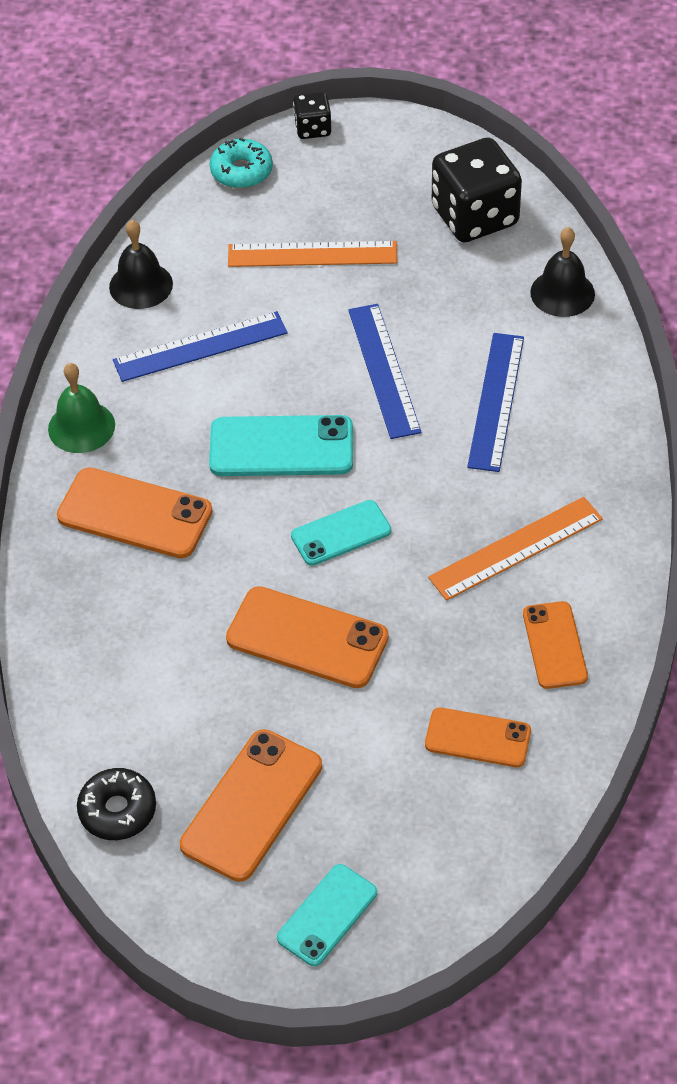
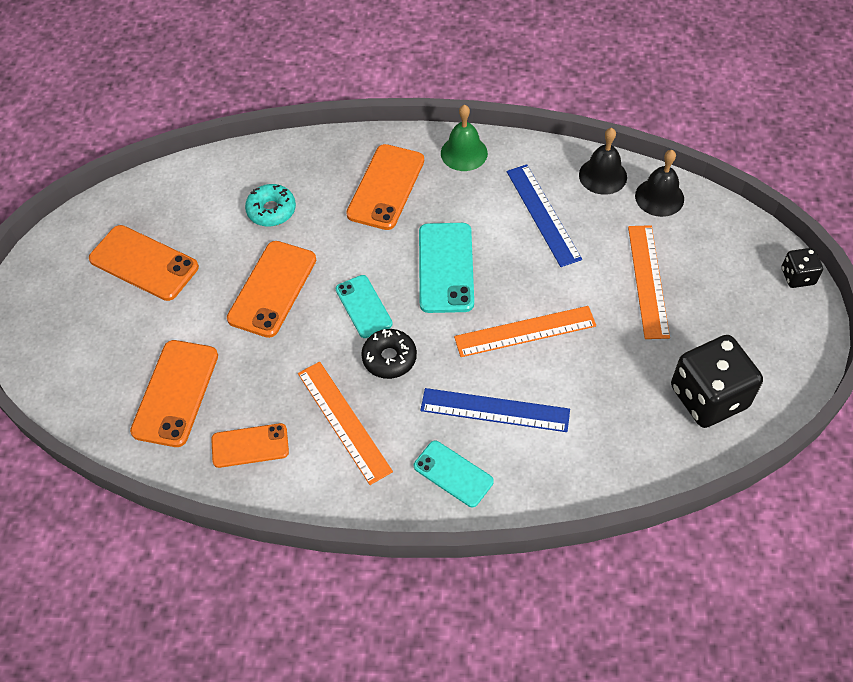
camera: 90 degrees right, 5 degrees up
black donut [77,768,156,840] -> black donut moved to [361,329,417,379]
turquoise donut [210,138,273,189] -> turquoise donut moved to [245,184,296,227]
turquoise phone [277,864,377,966] -> turquoise phone moved to [414,441,494,507]
blue ruler [348,304,422,439] -> orange ruler [454,306,596,357]
orange phone [425,707,531,767] -> orange phone [130,340,218,447], size x1.56
black bell [530,227,595,317] -> black bell moved to [635,150,684,217]

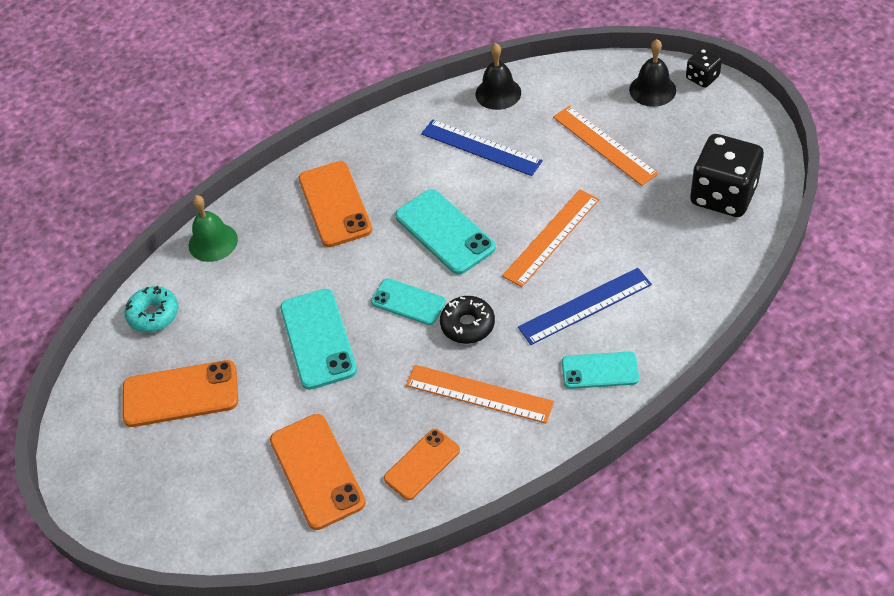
camera: 35 degrees left, 5 degrees down
orange phone [227,241,316,338] -> turquoise phone [280,289,357,390]
turquoise donut [245,184,296,227] -> turquoise donut moved to [125,286,178,333]
green bell [441,105,488,171] -> green bell moved to [189,195,238,262]
black bell [635,150,684,217] -> black bell moved to [629,39,676,107]

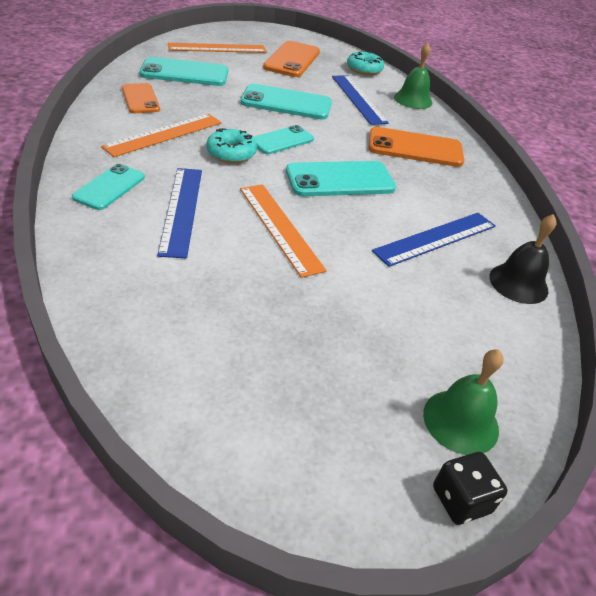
camera: 105 degrees right, 10 degrees down
orange phone [270,414,366,530] -> turquoise phone [139,57,228,86]
black donut [440,296,495,344] -> turquoise donut [206,128,257,163]
orange ruler [553,106,659,186] -> orange ruler moved to [168,43,267,53]
black bell [629,39,676,107] -> green bell [423,349,504,455]
black dice [690,134,764,217] -> none
none -> blue ruler [332,75,389,125]

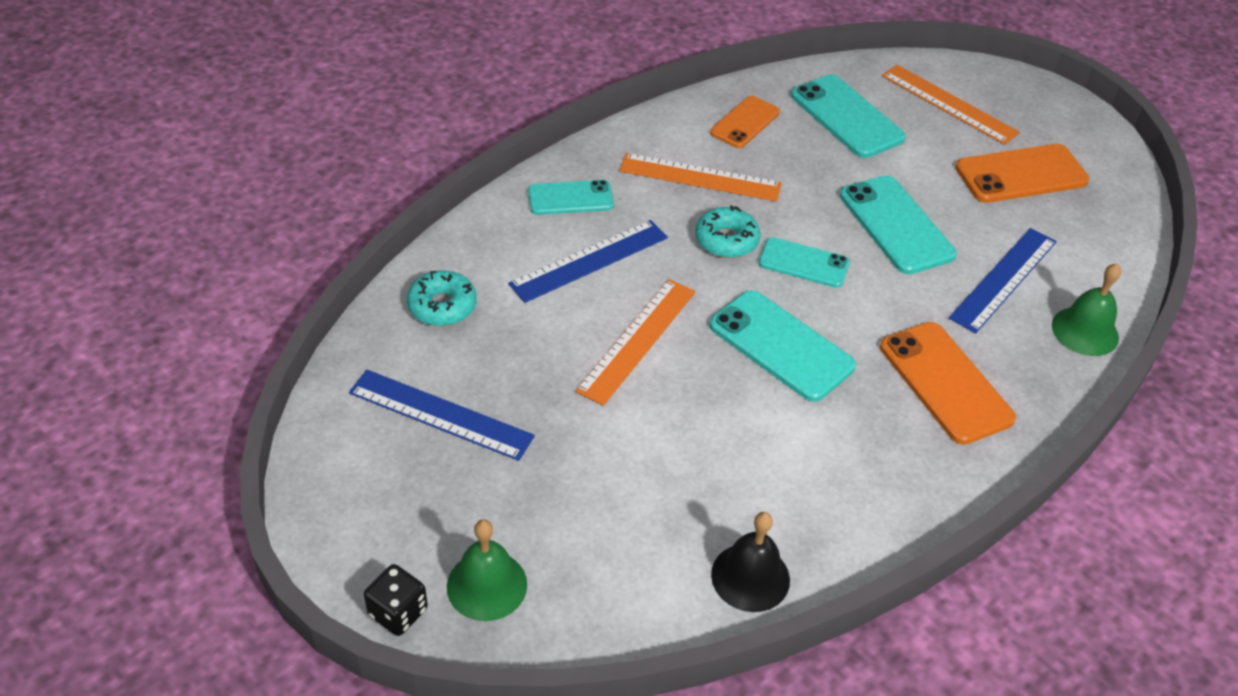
camera: 60 degrees right, 5 degrees up
turquoise donut [347,51,384,75] -> turquoise donut moved to [407,270,477,326]
blue ruler [372,213,496,267] -> blue ruler moved to [349,370,535,461]

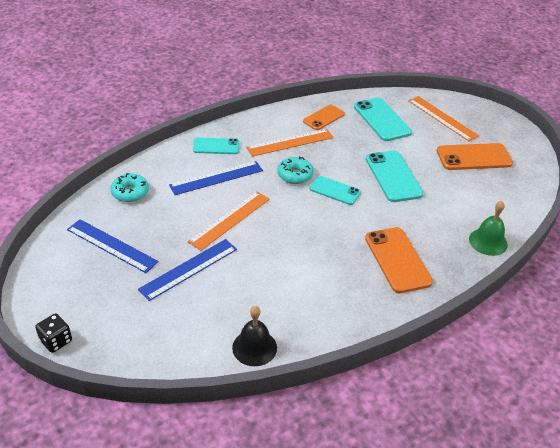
camera: 10 degrees right, 5 degrees down
green bell [447,519,527,621] -> none
orange ruler [619,153,781,202] -> orange ruler turned 45 degrees counterclockwise [246,129,334,157]
turquoise phone [710,290,856,402] -> none
blue ruler [949,228,1057,333] -> blue ruler moved to [138,239,237,301]

